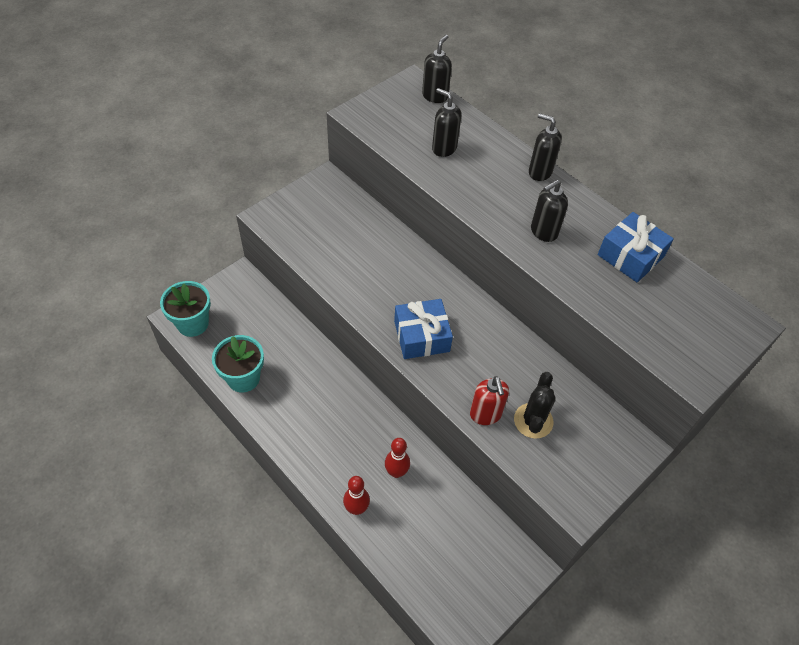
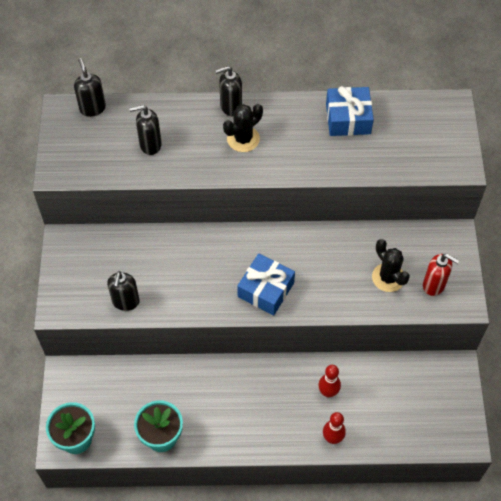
camera: 45 degrees left, 5 degrees up
red soap dispenser [470,376,509,425] -> red soap dispenser moved to [423,254,460,296]
black soap dispenser [531,180,568,242] -> black soap dispenser moved to [107,271,140,311]
none -> black cactus [223,104,263,152]

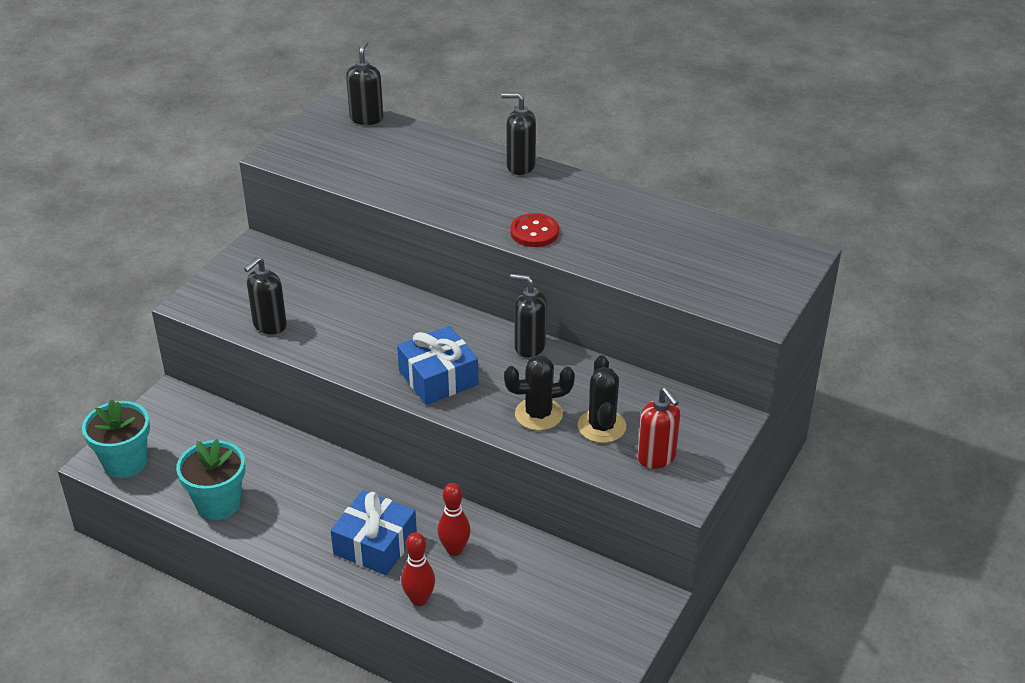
camera: 30 degrees right, 20 degrees down
black soap dispenser [129,105,162,155] -> black soap dispenser moved to [510,274,547,358]
black cactus [223,104,263,152] -> black cactus moved to [504,355,575,431]
blue gift [326,86,374,136] -> blue gift moved to [330,490,417,575]
none -> red button [510,213,559,247]

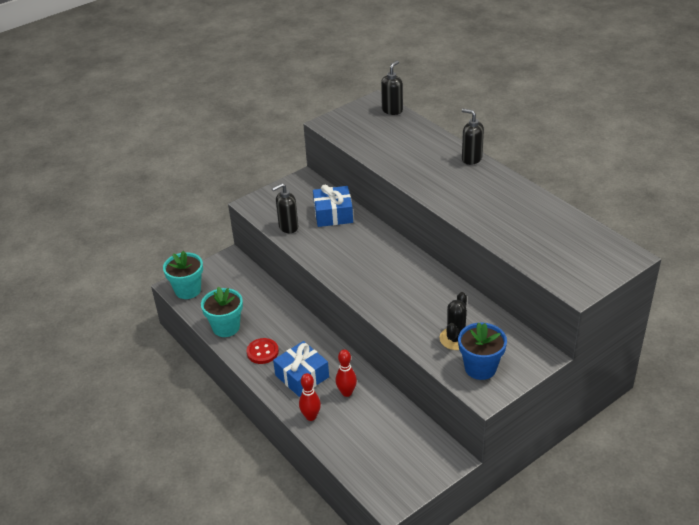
camera: 25 degrees right, 0 degrees up
blue gift [397,326,479,405] -> blue gift moved to [313,185,353,227]
black cactus [504,355,575,431] -> none
red button [510,213,559,247] -> red button moved to [246,338,279,364]
black soap dispenser [510,274,547,358] -> none
red soap dispenser [637,387,680,469] -> blue flower pot [458,322,507,380]

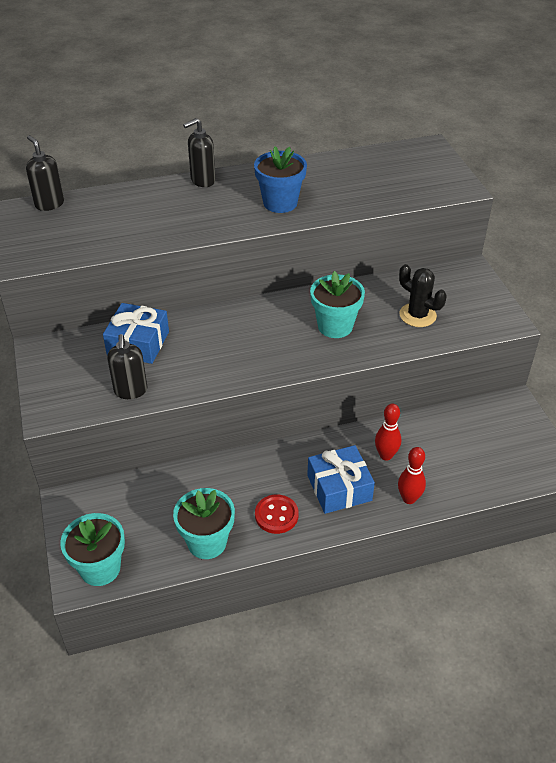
camera: 70 degrees left, 5 degrees up
blue flower pot [458,322,507,380] -> blue flower pot moved to [254,146,307,213]
none -> turquoise flower pot [310,271,365,338]

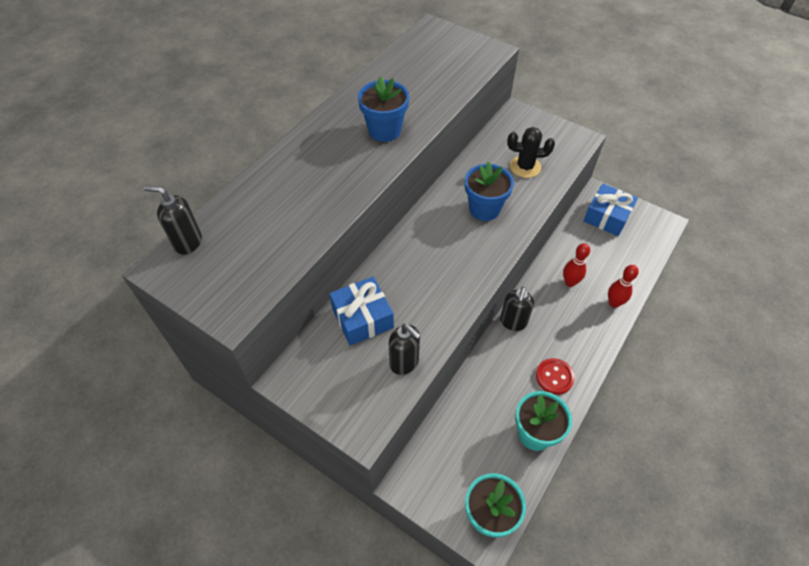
camera: 40 degrees left, 10 degrees up
black soap dispenser [183,118,216,187] -> black soap dispenser moved to [500,287,534,331]
blue gift [307,445,375,514] -> blue gift moved to [583,184,638,236]
turquoise flower pot [310,271,365,338] -> blue flower pot [465,162,514,221]

